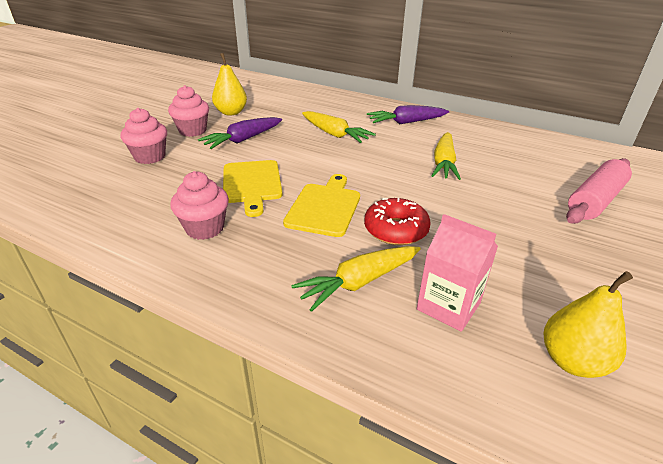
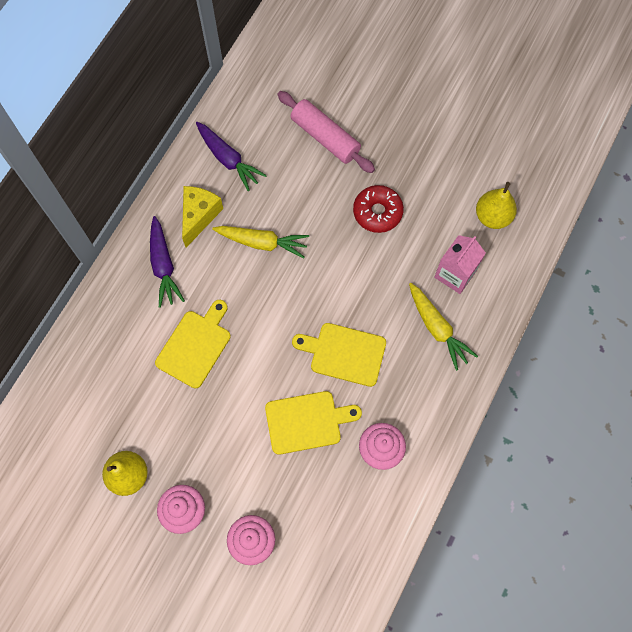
camera: 90 degrees left, 35 degrees up
purple carrot [198,117,282,149] -> purple carrot moved to [196,122,267,191]
yellow carrot [302,111,376,143] -> yellow cutting board [155,300,231,388]
red donut [364,198,431,245] -> red donut moved to [353,185,404,233]
none -> yellow cheese [182,186,223,248]

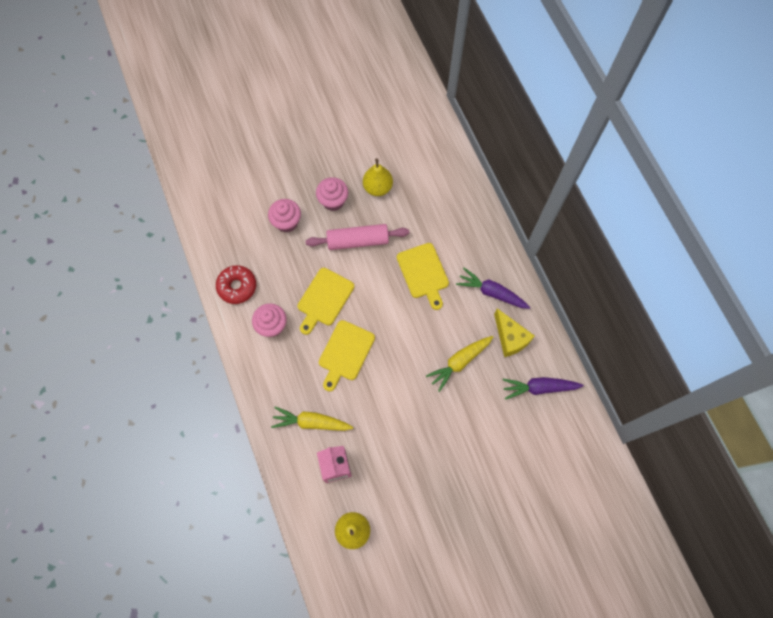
camera: 130 degrees right, 0 degrees up
pink rolling pin [277,91,375,173] -> pink rolling pin moved to [306,224,409,250]
yellow cutting board [292,323,386,387] -> yellow cutting board turned 150 degrees clockwise [319,320,375,392]
red donut [353,185,404,233] -> red donut moved to [216,265,256,304]

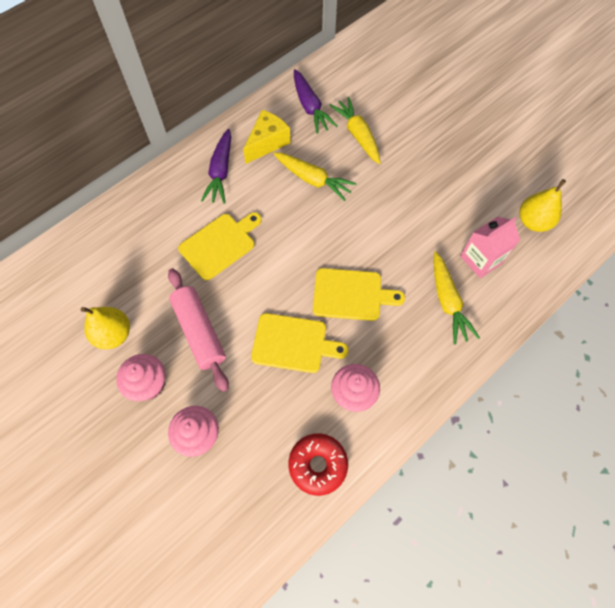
camera: 110 degrees left, 5 degrees down
none -> yellow carrot [329,97,381,164]

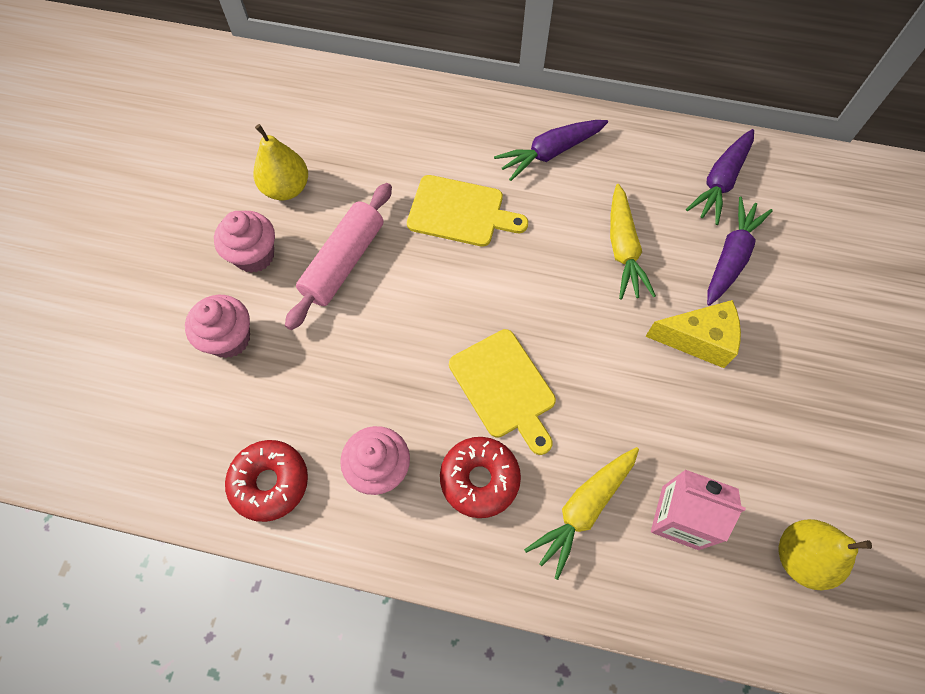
camera: 55 degrees right, 0 degrees up
yellow cheese [243,110,290,164] -> yellow cheese moved to [645,300,741,368]
yellow cutting board [251,313,348,373] -> none
yellow carrot [329,97,381,164] -> purple carrot [707,197,773,306]
none -> red donut [440,437,521,518]

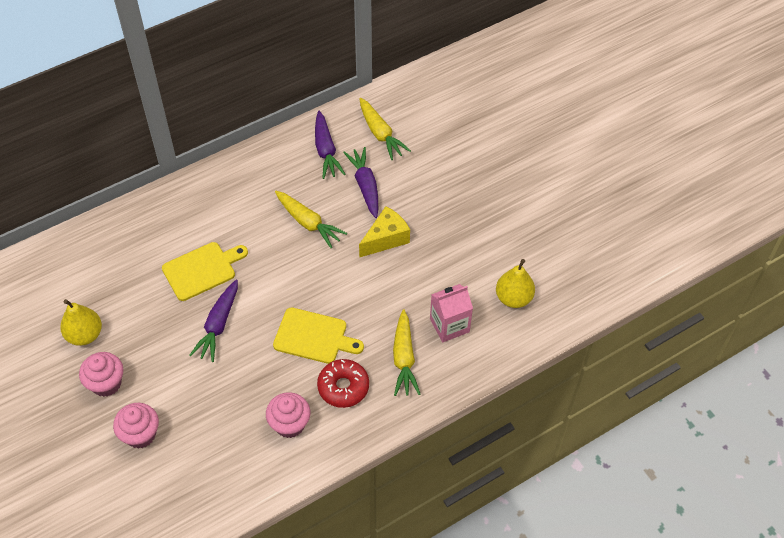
camera: 45 degrees left, 10 degrees down
red donut [225,440,308,522] -> none
pink rolling pin [285,183,392,330] -> none
purple carrot [494,120,608,181] -> purple carrot moved to [189,280,238,362]
none -> yellow carrot [359,98,411,160]

